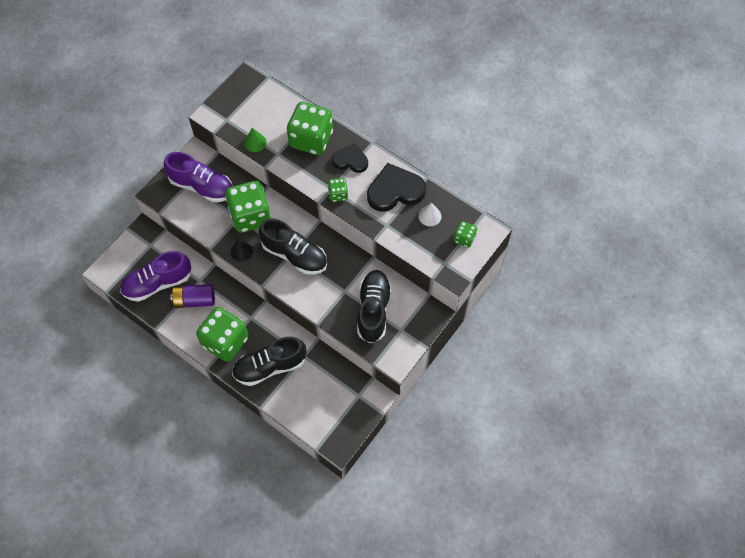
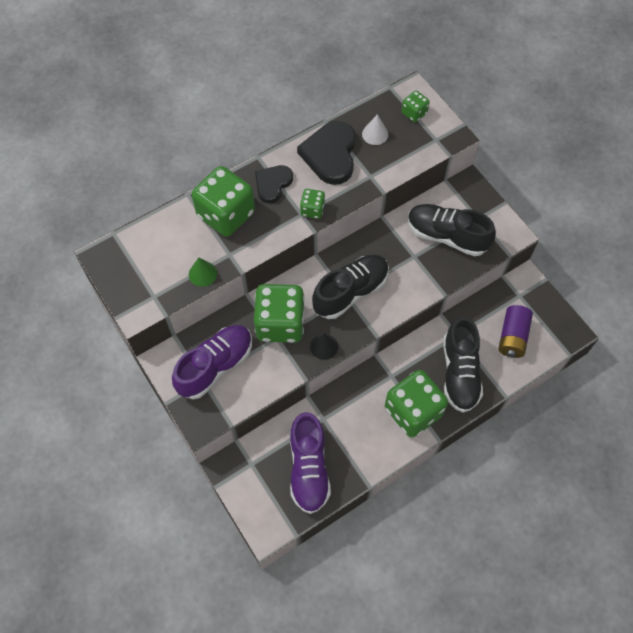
camera: 70 degrees left, 0 degrees up
purple battery [170,284,215,308] -> purple battery moved to [498,305,533,358]

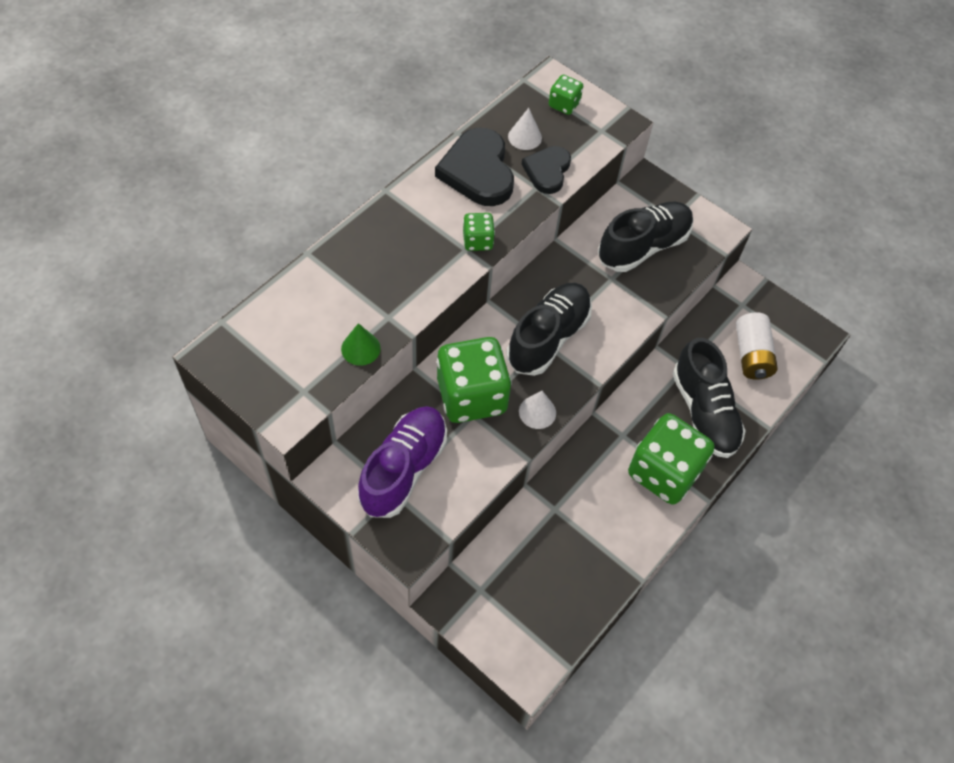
camera: 20 degrees left, 5 degrees down
green dice [192,166,255,237] -> none
black heart [255,165,293,203] -> black heart moved to [521,146,571,194]
purple shoe [290,412,331,514] -> none
black cone [310,333,338,360] -> white cone [519,391,556,429]
black shoe [408,204,496,256] -> black shoe turned 135 degrees clockwise [598,202,694,272]
purple battery [498,305,533,358] -> white battery [736,312,778,380]

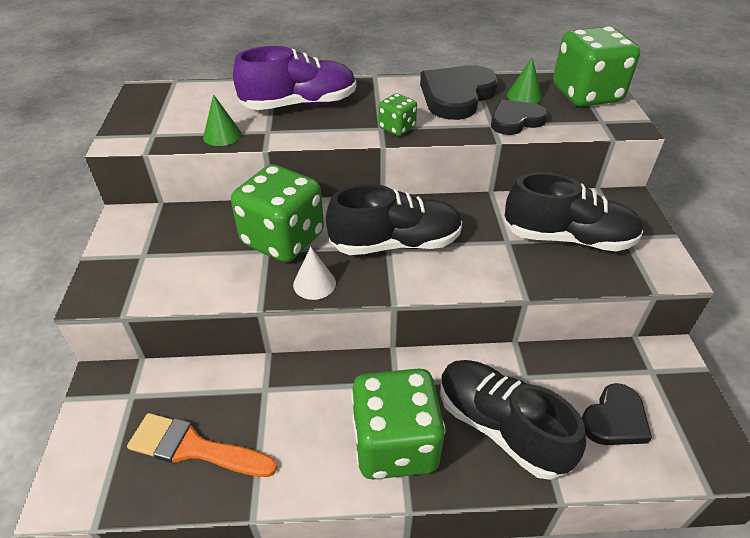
camera: 50 degrees right, 15 degrees down
purple shoe [358,406,447,518] -> purple shoe moved to [233,46,356,110]
white cone [508,108,542,150] -> green cone [507,57,542,104]
green dice [549,75,583,115] -> green dice [553,26,640,107], size x2.10
black shoe [673,338,746,458] -> black shoe turned 105 degrees clockwise [440,360,586,480]
white battery [736,312,778,380] -> black heart [582,383,652,445]
none -> orange brush [127,413,277,477]

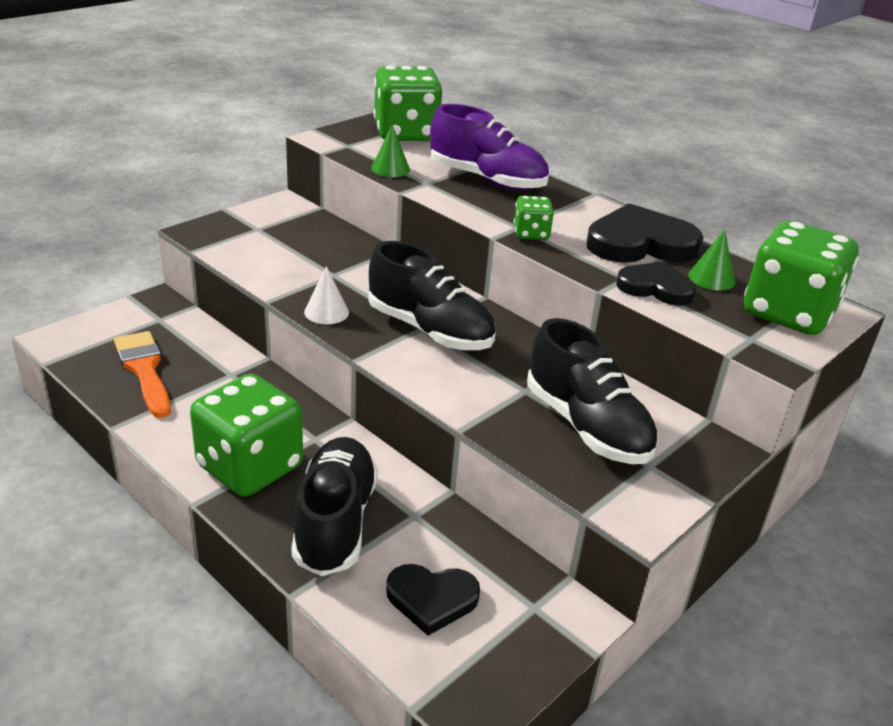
camera: 45 degrees right, 10 degrees down
green dice [231,164,324,262] -> green dice moved to [374,66,442,141]

